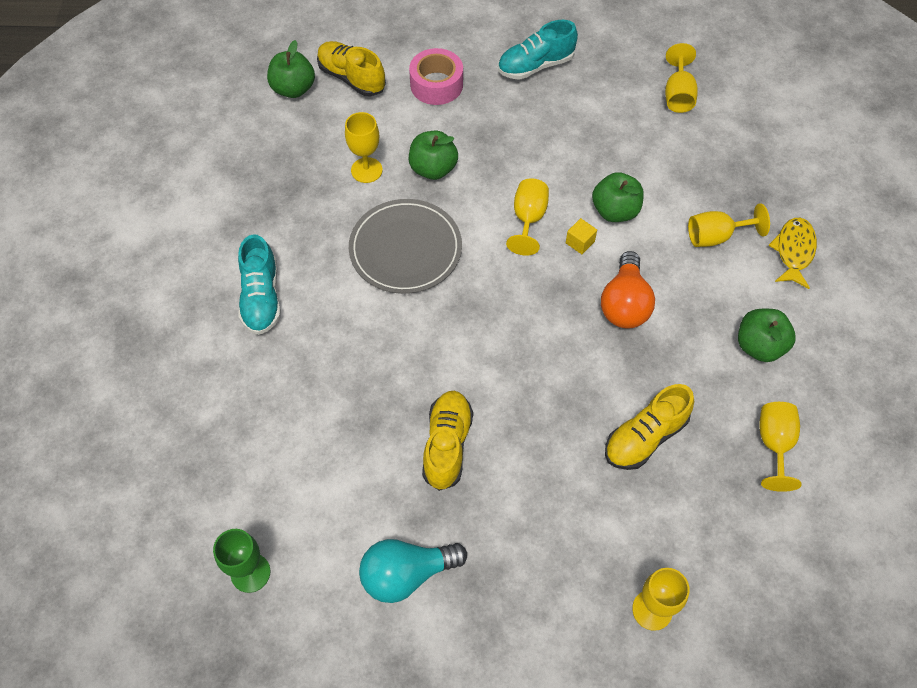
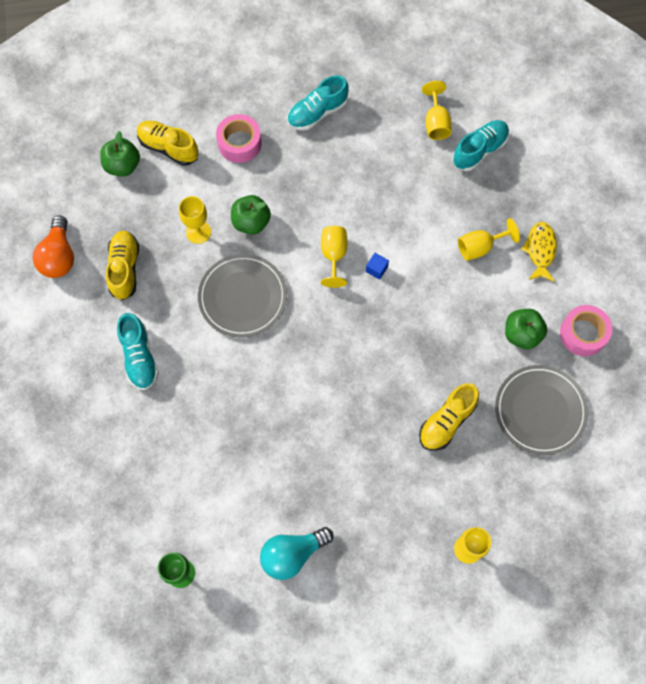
camera: 10 degrees left, 10 degrees up
yellow shoe [422,391,473,491] -> yellow shoe moved to [106,231,139,300]
yellow cube [566,218,597,254] -> blue cube [366,253,389,280]
green apple [592,172,644,222] -> none
orange light bulb [601,251,655,329] -> orange light bulb moved to [33,215,74,278]
yellow goblet [759,402,802,492] -> grey plate [495,365,588,455]
none -> turquoise shoe [452,120,509,171]
none -> pink tape [560,305,612,356]

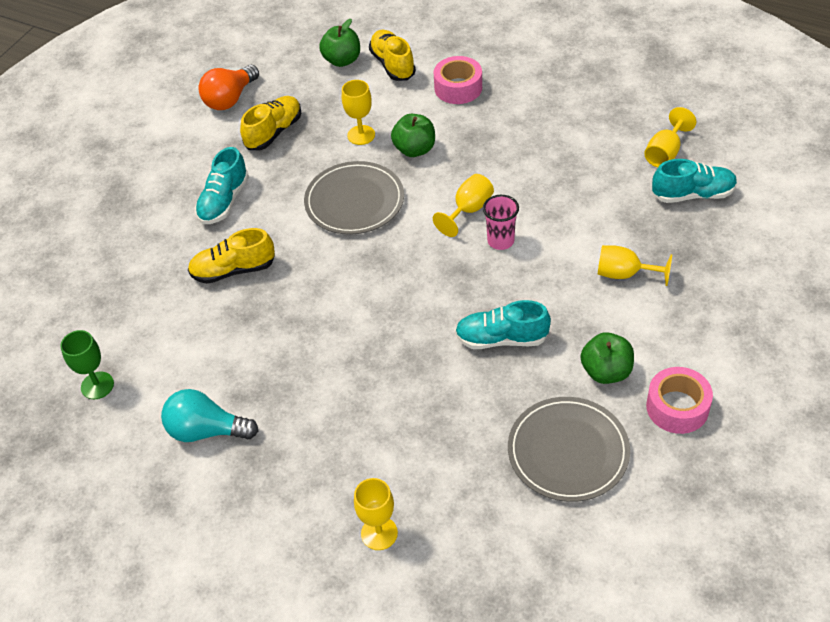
camera: 40 degrees right, 20 degrees down
turquoise shoe [287,75,349,130] -> turquoise shoe moved to [455,300,551,349]
blue cube [366,253,389,280] -> pink cup [483,195,519,250]
yellow shoe [419,383,479,451] -> yellow shoe moved to [188,228,275,284]
yellow fish [521,222,557,282] -> none

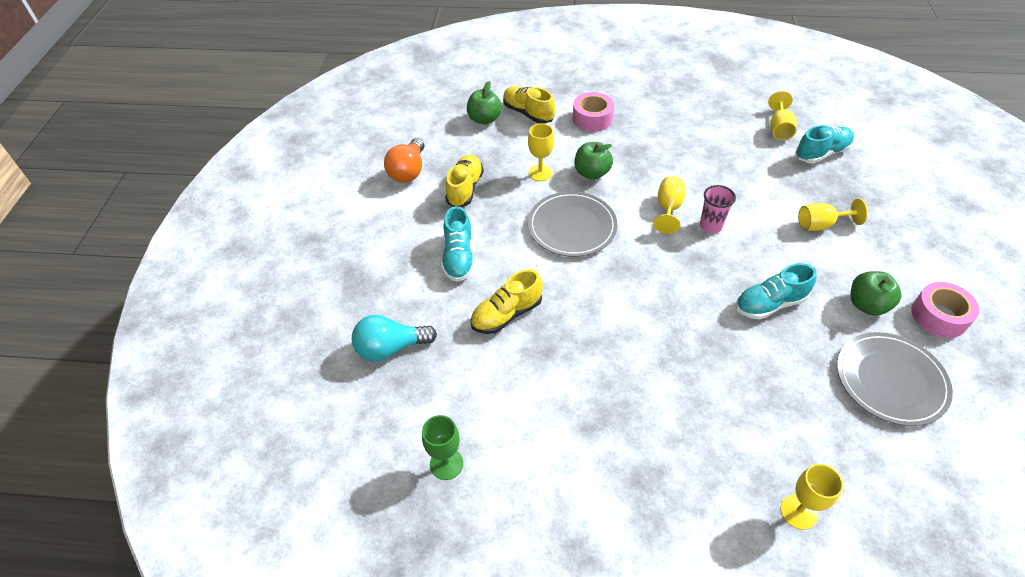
camera: 25 degrees left, 0 degrees up
turquoise light bulb [161,389,258,442] -> turquoise light bulb moved to [352,315,437,362]

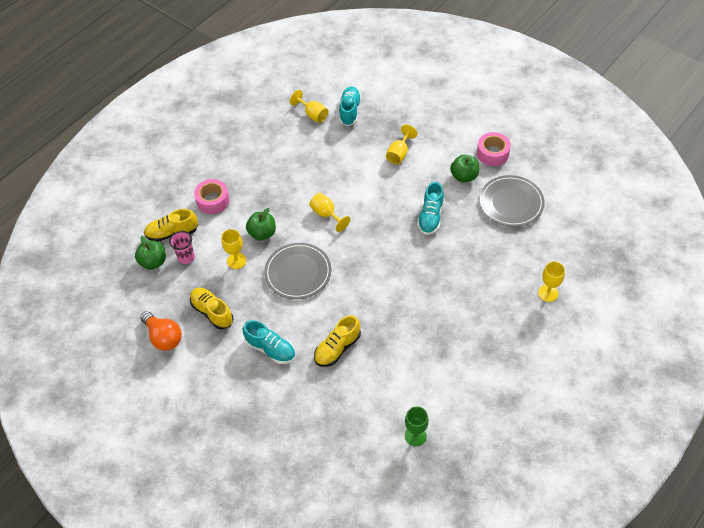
camera: 55 degrees left, 5 degrees up
turquoise light bulb [352,315,437,362] -> none
yellow shoe [470,269,543,334] -> yellow shoe turned 45 degrees clockwise [314,315,361,367]
pink cup [700,185,736,233] -> pink cup moved to [169,231,195,264]

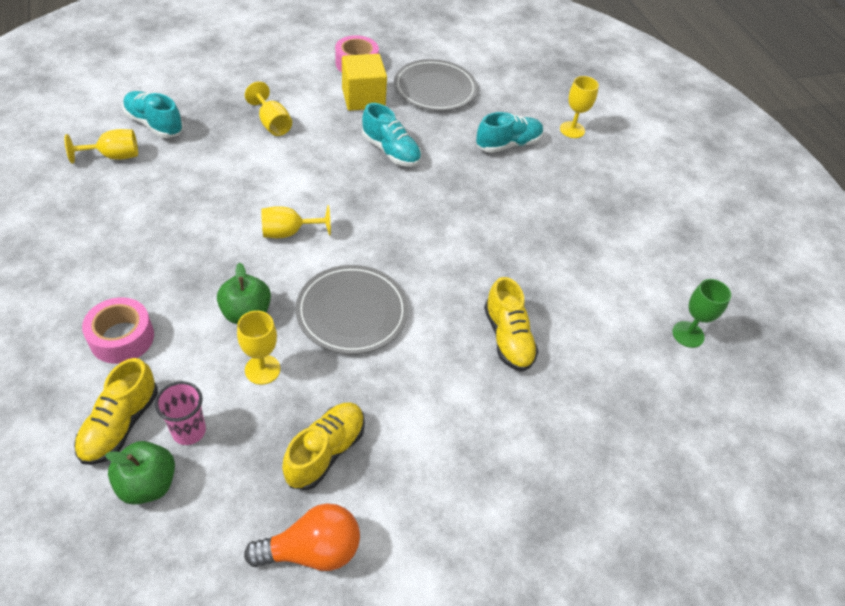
camera: 65 degrees left, 5 degrees down
yellow shoe [190,288,233,329] -> yellow shoe turned 135 degrees clockwise [282,402,365,490]
turquoise shoe [243,320,296,364] -> turquoise shoe moved to [476,112,544,153]
green apple [450,154,479,183] -> yellow cube [342,54,387,111]

